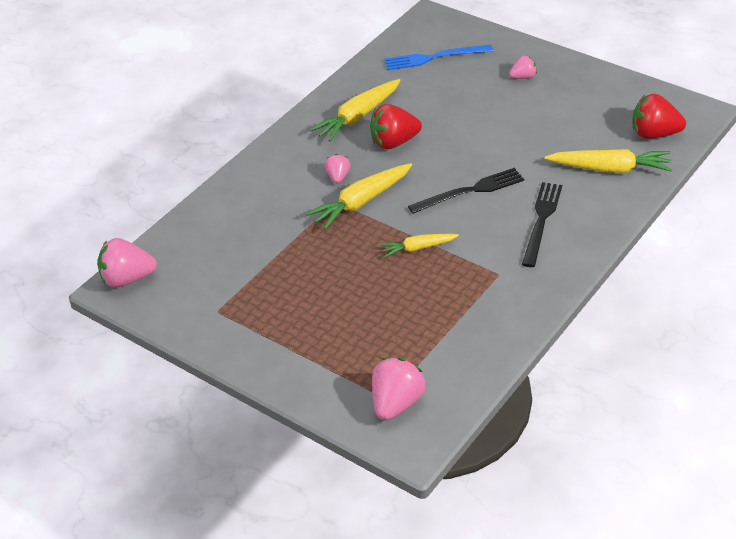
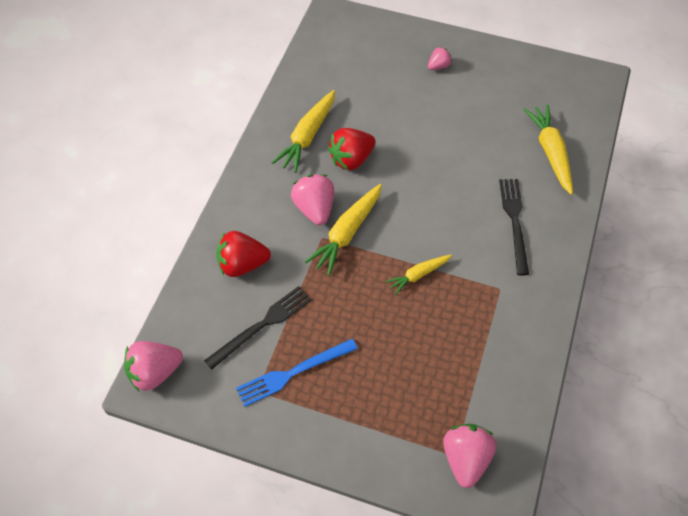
camera: 20 degrees left, 15 degrees up
pink strawberry [325,154,350,184] -> pink strawberry [291,174,334,225], size x1.78
blue fork [384,45,493,70] -> blue fork moved to [236,339,358,407]
black fork [408,168,524,214] -> black fork moved to [204,286,312,369]
yellow carrot [545,149,672,173] -> yellow carrot turned 90 degrees counterclockwise [523,104,573,195]
red strawberry [632,94,686,139] -> red strawberry moved to [216,231,271,277]

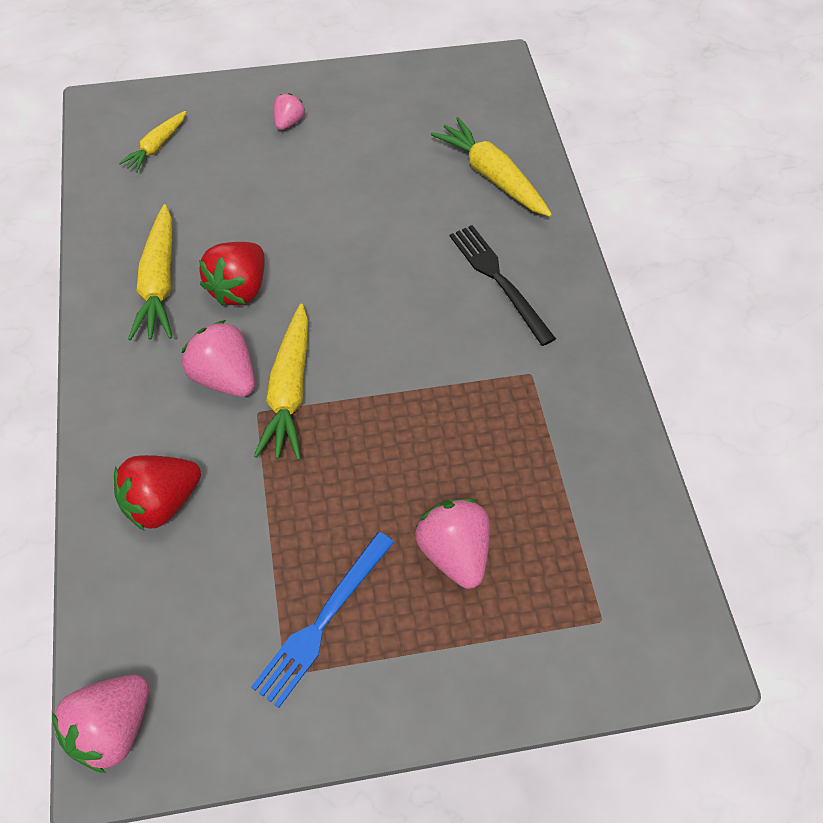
camera: 30 degrees left, 0 degrees up
black fork [204,286,312,369] -> none
yellow carrot [385,255,452,295] -> yellow carrot moved to [119,111,186,173]
pink strawberry [443,424,497,488] -> pink strawberry moved to [415,499,490,589]

